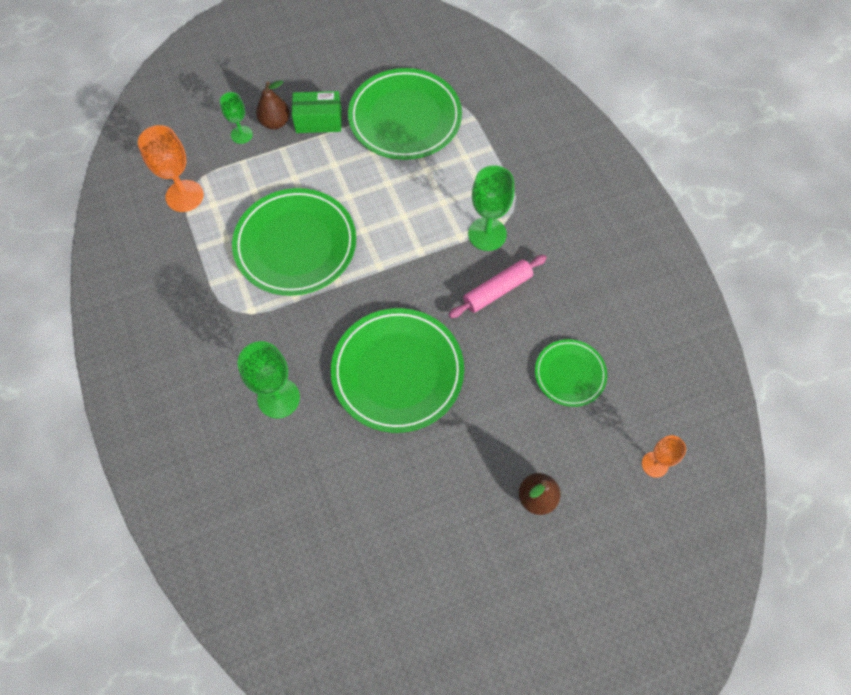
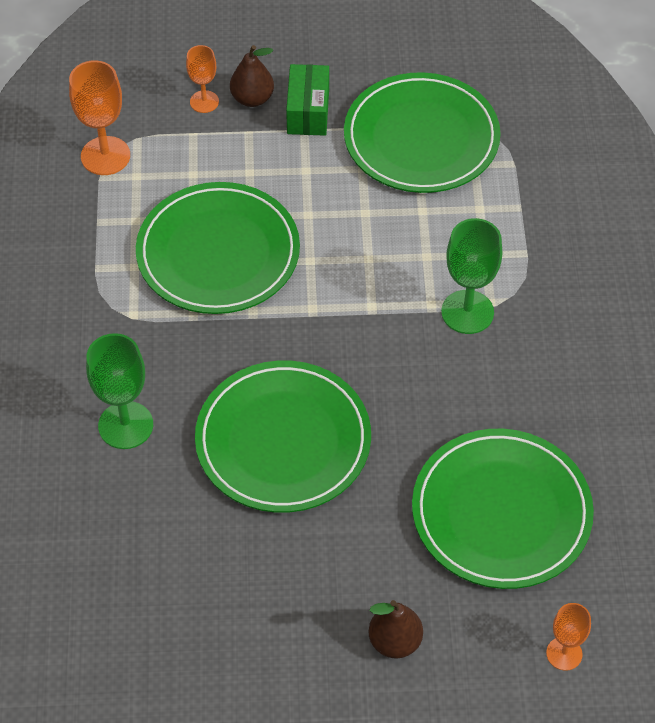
camera: 20 degrees right, 10 degrees down
green goblet [220,92,253,144] -> orange goblet [186,45,219,113]
green box [292,91,342,133] -> green box turned 75 degrees clockwise [286,64,329,136]
pink rolling pin [448,255,547,318] -> none
green plate [535,339,607,407] -> green plate [412,429,594,589], size x1.84

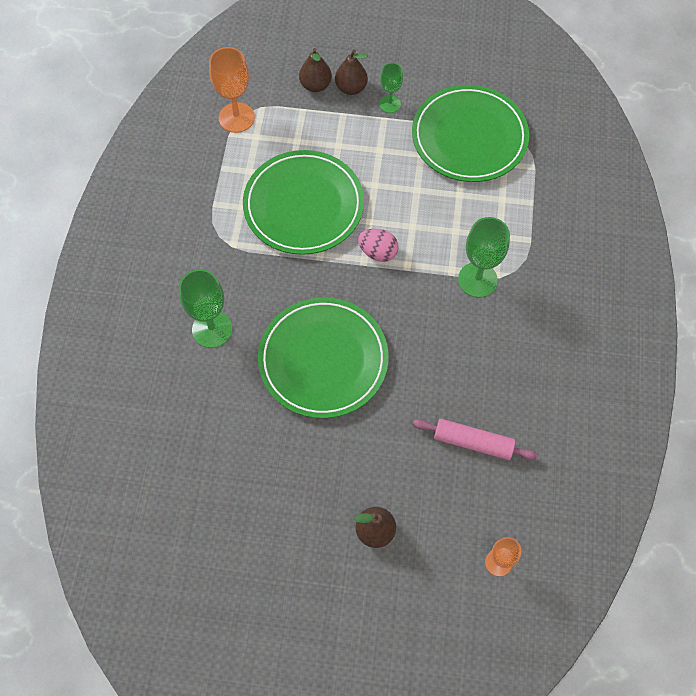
camera: 10 degrees right, 10 degrees up
orange goblet [186,45,219,113] -> brown pear [299,48,332,92]
green box [286,64,329,136] -> green goblet [379,63,403,113]
green plate [412,429,594,589] -> pink rolling pin [413,419,538,460]
none -> pink egg [358,229,399,262]

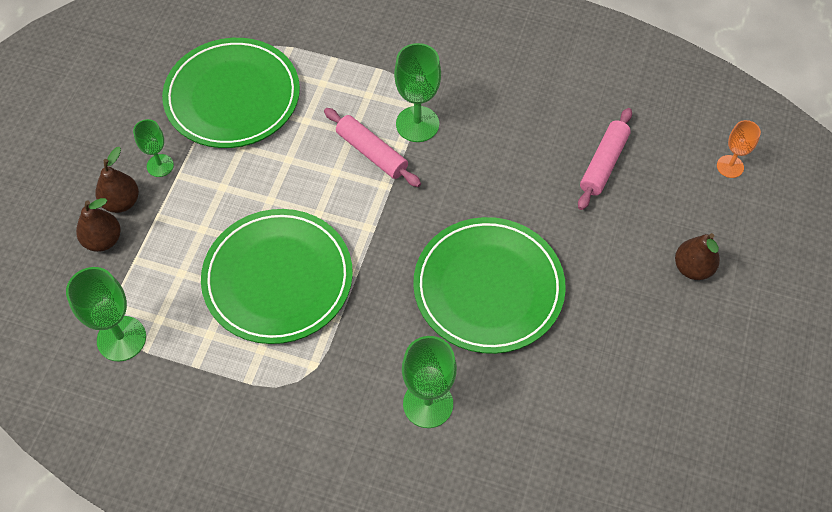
camera: 80 degrees left, 5 degrees down
orange goblet [209,47,255,133] -> green goblet [66,267,146,362]
pink egg [358,229,399,262] -> none
none -> pink rolling pin [324,108,421,187]

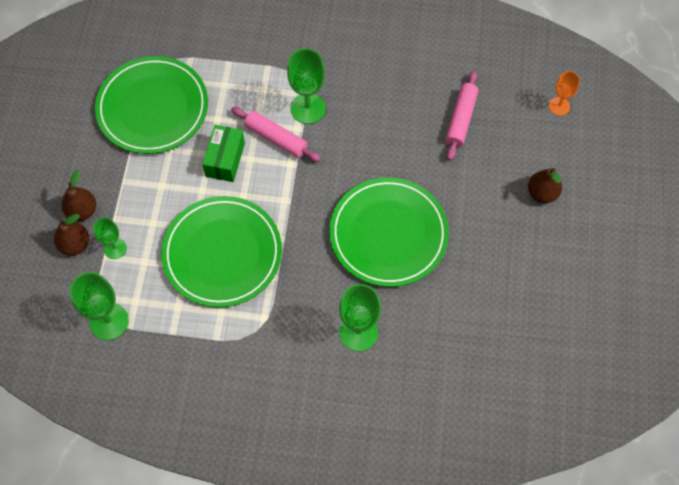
camera: 10 degrees left, 5 degrees up
green goblet [133,119,174,177] -> green goblet moved to [93,217,127,259]
none -> green box [202,125,245,182]

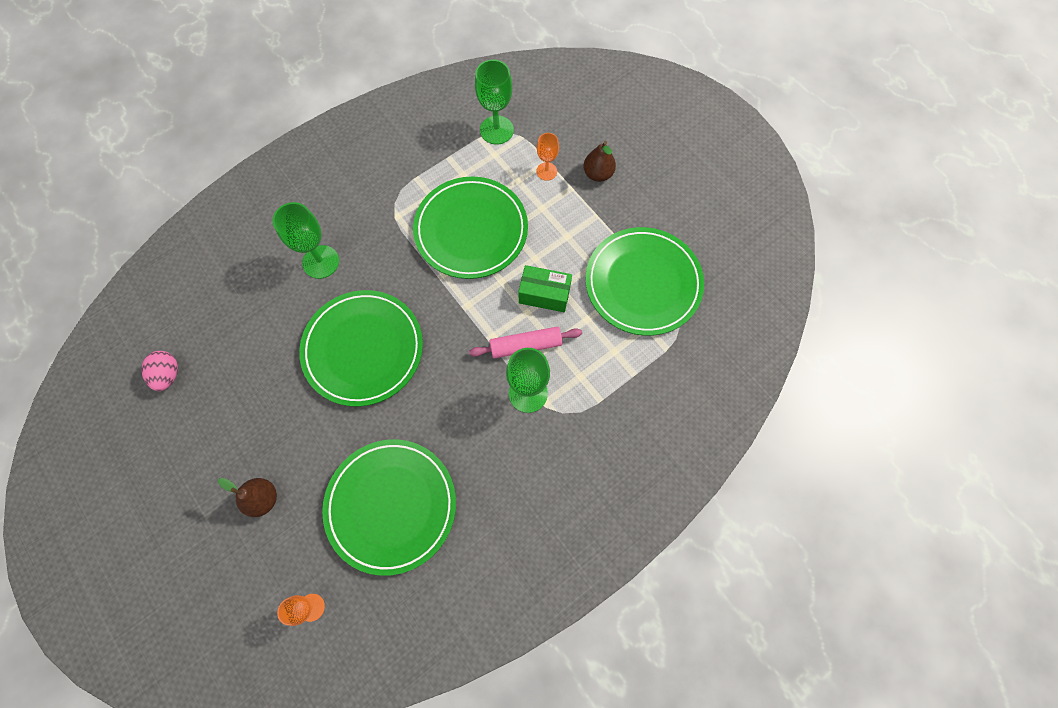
camera: 135 degrees right, 5 degrees up
brown pear [54,214,89,256] -> none
green goblet [93,217,127,259] -> orange goblet [536,133,559,181]
green box [202,125,245,182] -> green box turned 45 degrees counterclockwise [518,265,572,312]
pink rolling pin [446,70,478,161] -> green plate [322,439,456,576]
none -> pink egg [142,351,178,391]

